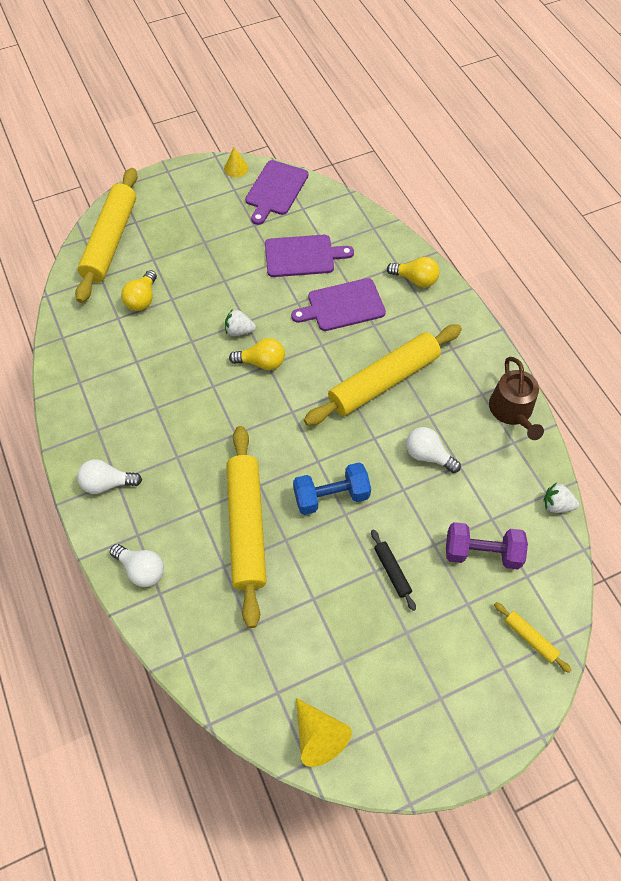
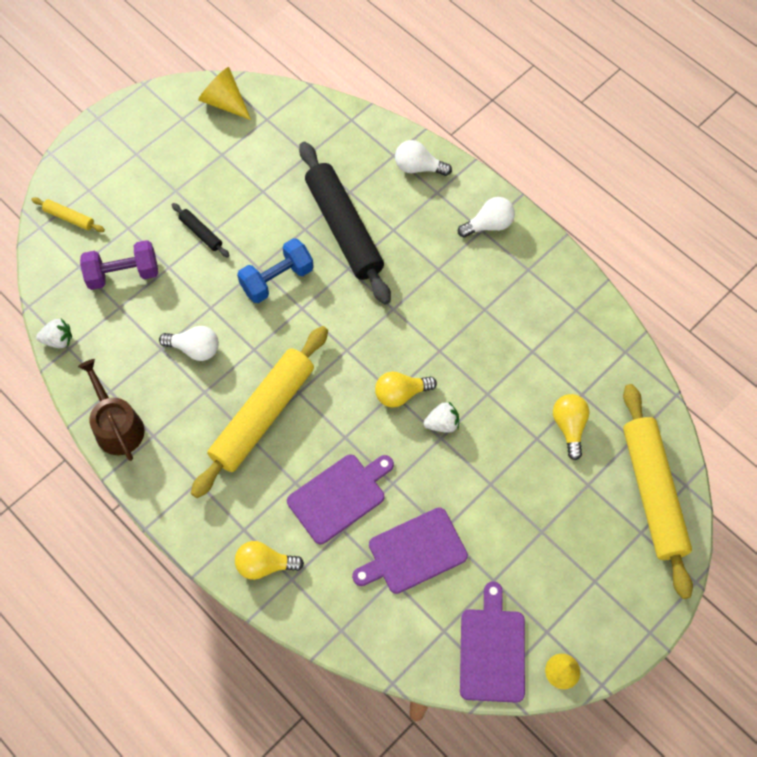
camera: 160 degrees right, 5 degrees up
yellow rolling pin [226,426,266,628] -> black rolling pin [299,142,391,305]

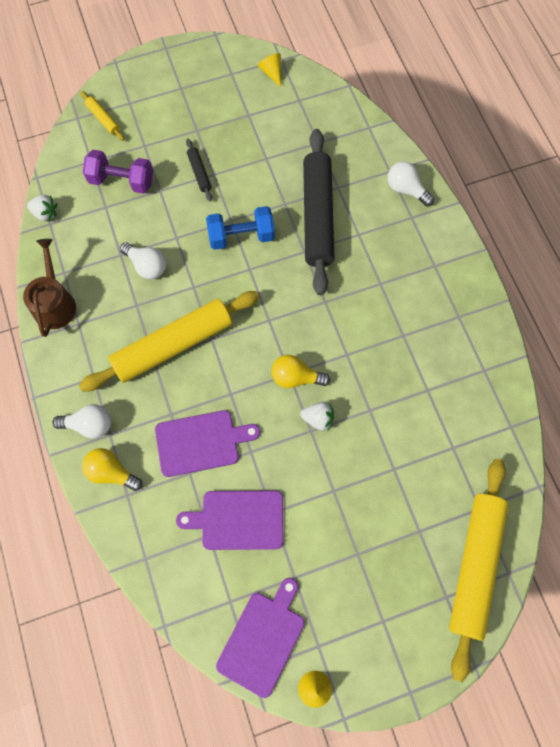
camera: 25 degrees right, 5 degrees up
yellow cone [198,67,251,120] -> yellow cone [258,53,281,87], size x0.63
white light bulb [458,197,515,238] -> white light bulb moved to [52,404,111,439]
yellow light bulb [553,394,590,460] -> none

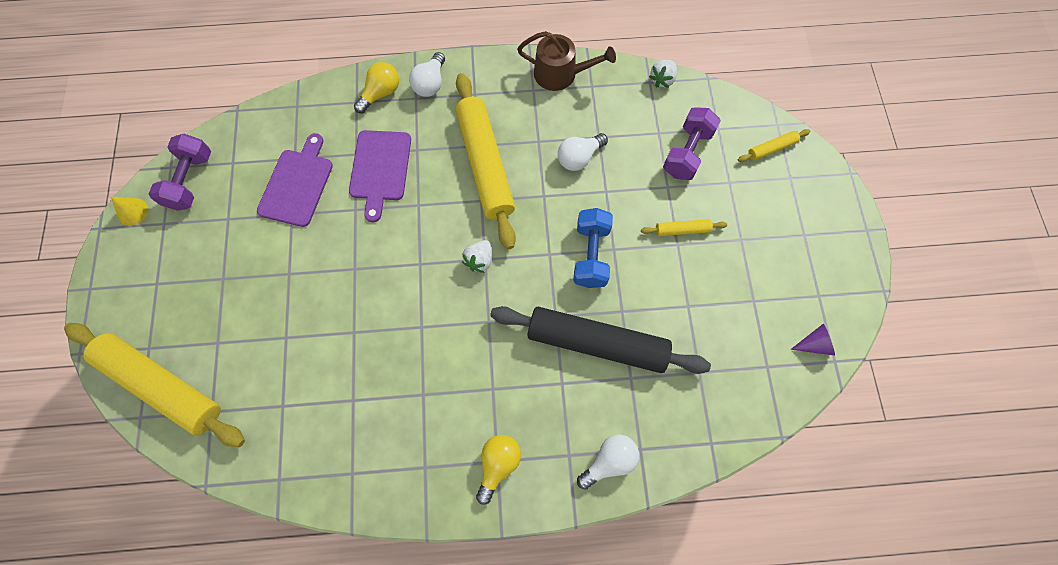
camera: 105 degrees right, 0 degrees up
black rolling pin [186,139,212,201] -> yellow rolling pin [641,219,727,236]
purple cutting board [216,578,305,698] -> purple dumbbell [149,134,211,211]
yellow cone [258,53,281,87] -> purple cone [791,324,835,356]
yellow light bulb [271,355,330,388] -> yellow light bulb moved to [476,435,521,505]
white strawberry [300,402,334,431] -> white strawberry moved to [462,240,492,273]

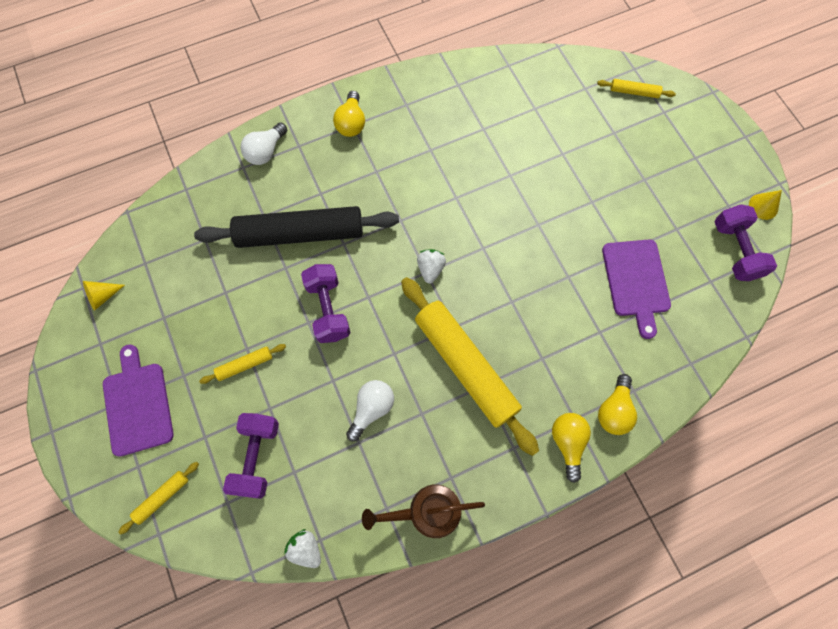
camera: 160 degrees right, 0 degrees up
yellow rolling pin [64,323,245,447] -> yellow rolling pin [597,79,676,98], size x0.42
purple cutting board [349,130,411,222] -> purple cutting board moved to [103,344,174,457]
white light bulb [409,52,445,97] -> yellow light bulb [552,413,591,483]
blue dumbbell [573,208,613,288] -> purple dumbbell [301,264,350,343]
white strawberry [649,60,677,88] -> white strawberry turned 60 degrees counterclockwise [284,529,321,568]
purple cone [791,324,835,356] -> yellow cone [83,281,125,310]

